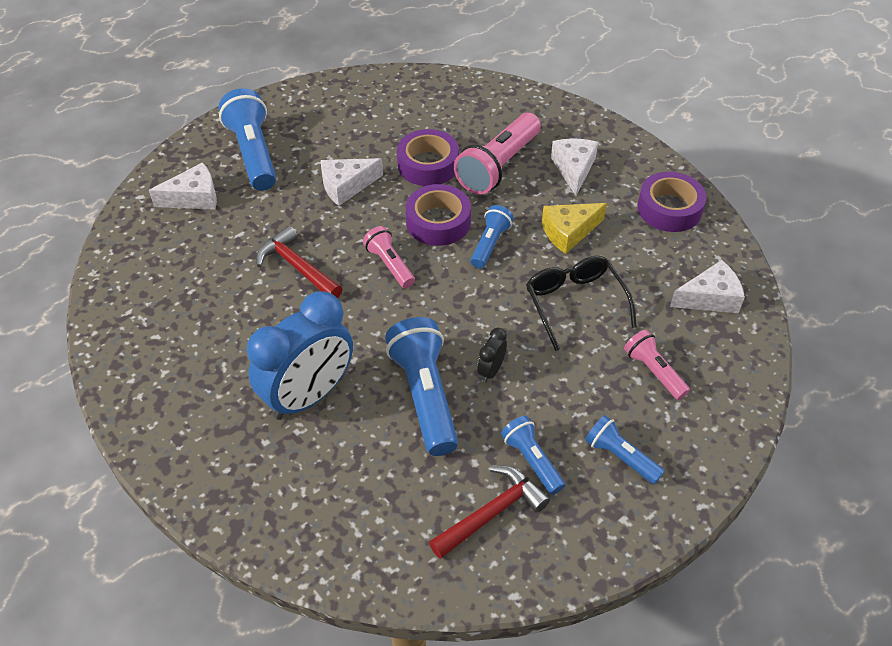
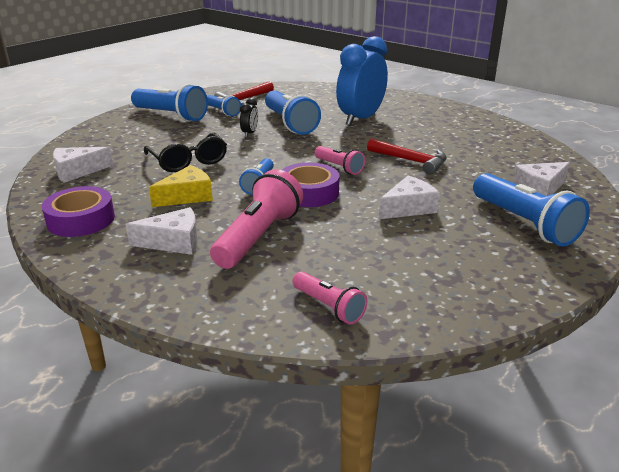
camera: 170 degrees right, 20 degrees down
purple tape [397,129,459,186] -> none
white cheese [551,139,598,196] -> white cheese turned 90 degrees counterclockwise [126,207,198,255]
blue flashlight [585,415,665,484] -> blue flashlight [131,84,208,122], size x1.77
pink flashlight [624,330,690,400] -> pink flashlight moved to [293,271,367,325]

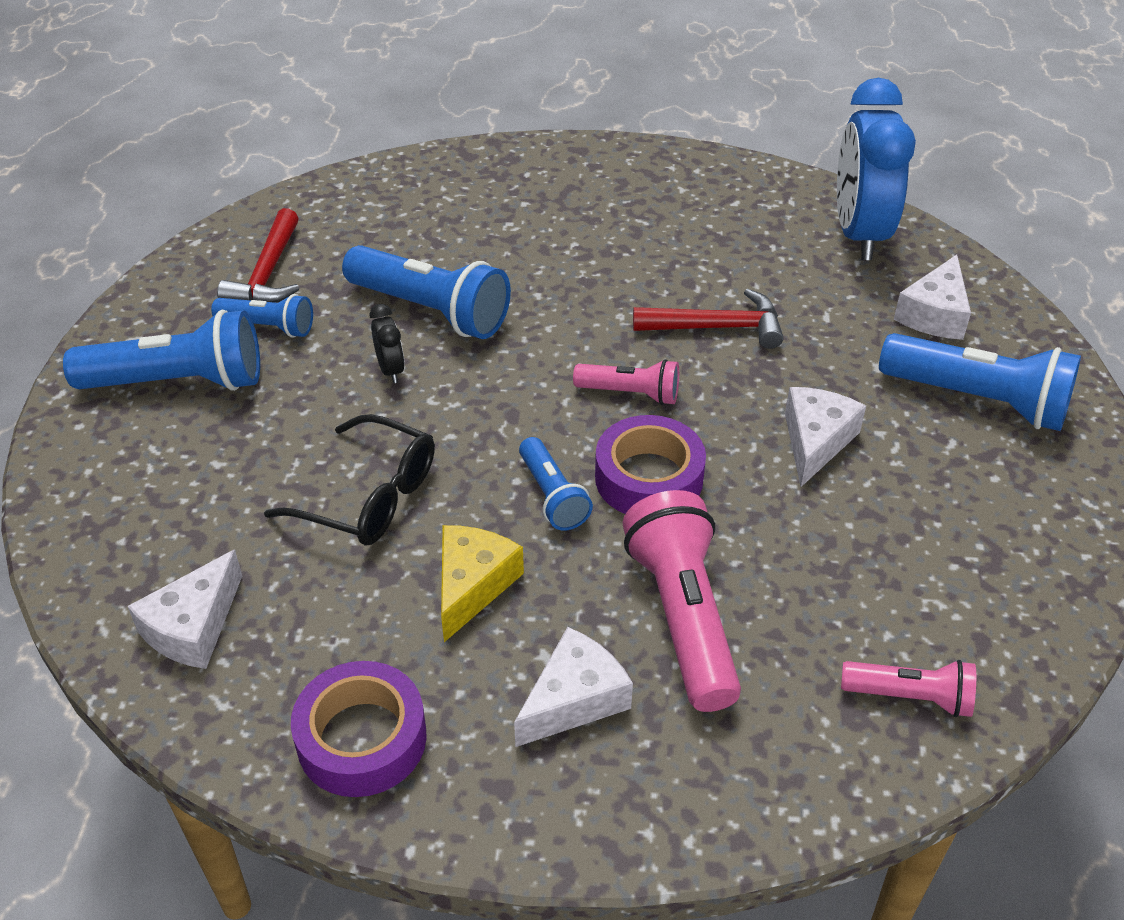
camera: 35 degrees left, 15 degrees up
blue clock [336,36,388,126] -> blue clock moved to [837,78,916,260]

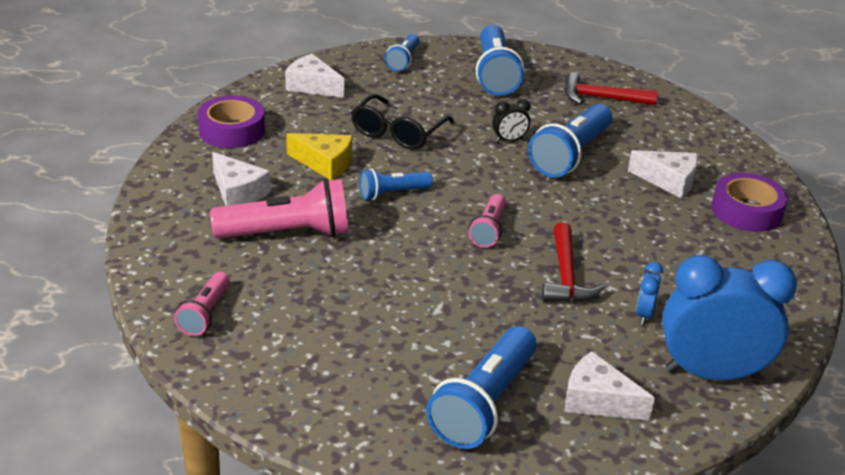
camera: 90 degrees right, 10 degrees down
blue flashlight [211,294,313,338] -> blue flashlight moved to [385,34,420,71]
purple tape [595,415,706,514] -> purple tape moved to [712,173,788,232]
white cheese [785,387,866,487] -> white cheese moved to [628,150,698,198]
none -> blue clock [636,262,663,325]

